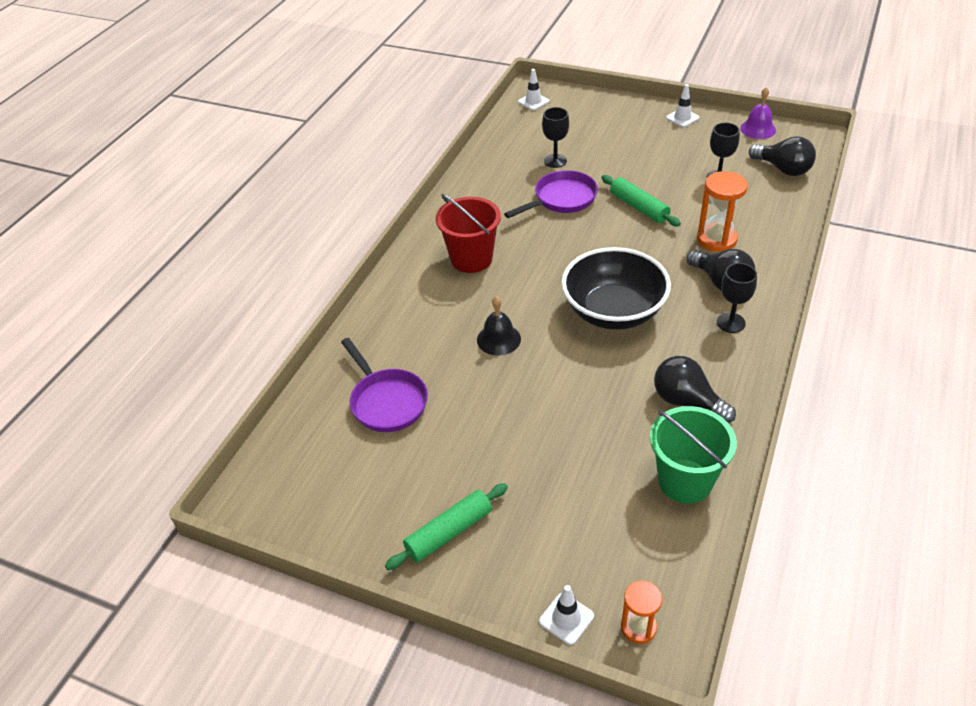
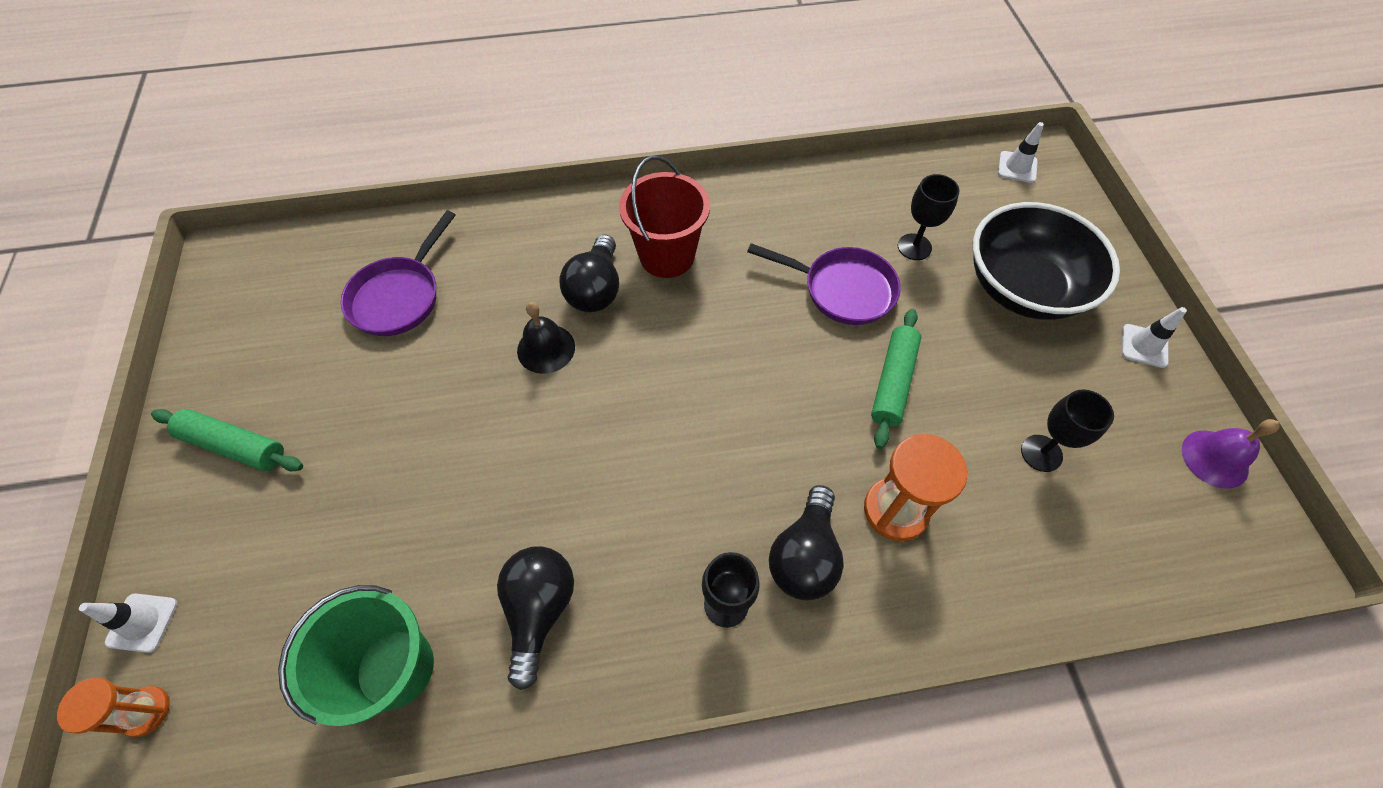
camera: 55 degrees right, 15 degrees up
black bowl [561,247,671,330] -> black bowl moved to [973,202,1120,320]
black light bulb [749,136,816,176] -> black light bulb moved to [560,234,619,312]

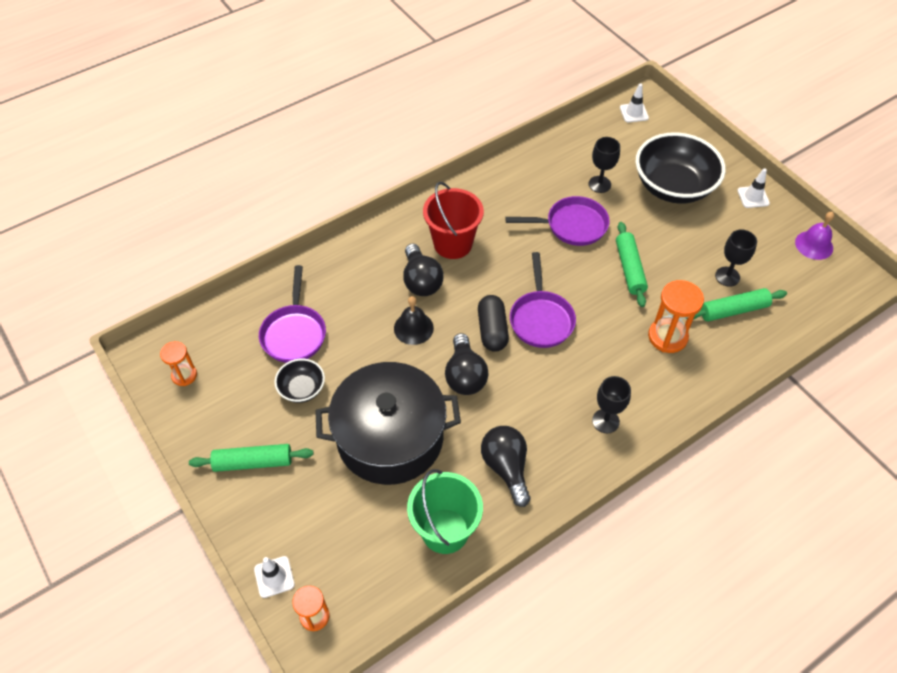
camera: 25 degrees left, 5 degrees down
black light bulb [769,485,844,600] -> black light bulb moved to [445,333,489,395]
none -> orange hourglass [160,341,197,386]
none -> black bowl [275,359,325,403]
none -> black pot [315,362,461,485]
none -> black capsule [478,295,509,352]
none -> purple pan [510,252,576,348]
none -> green rolling pin [686,288,787,322]

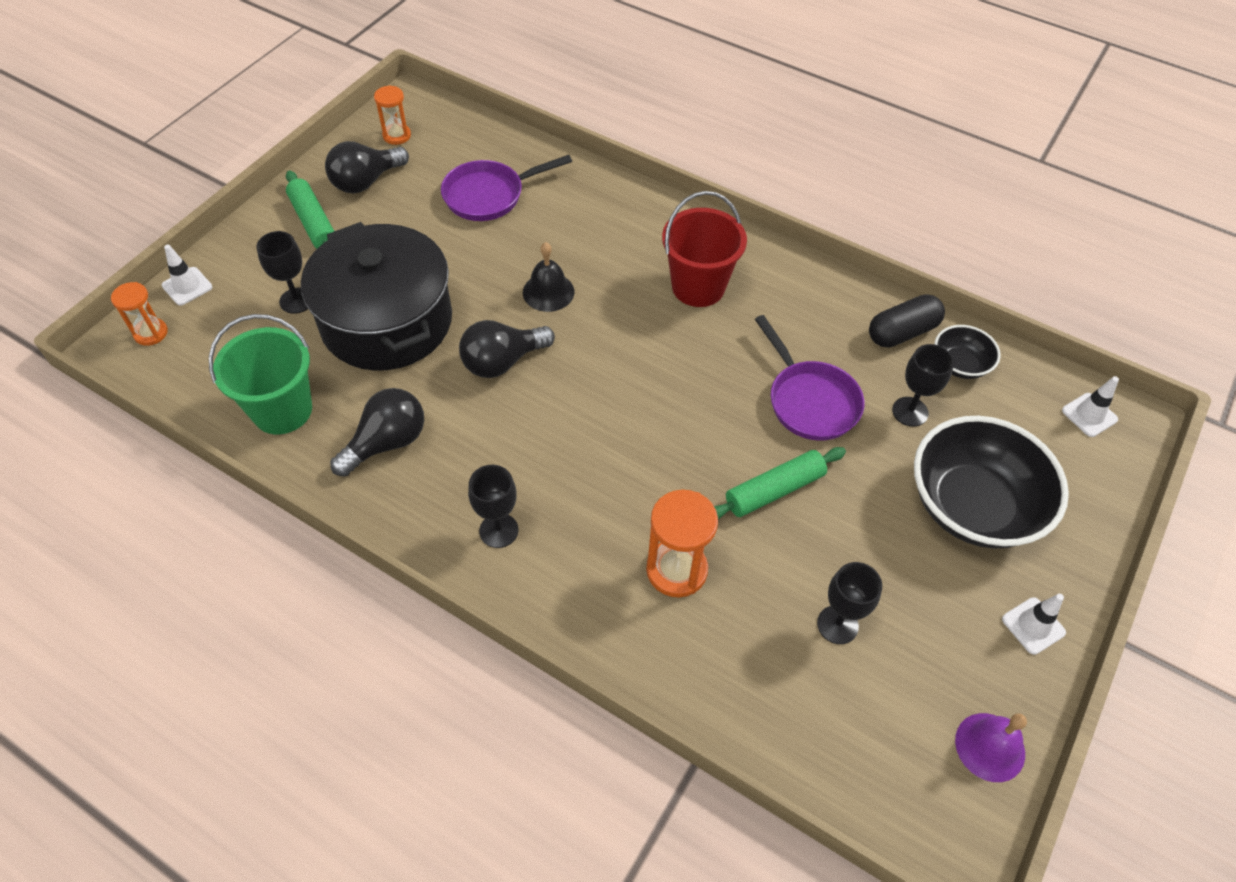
camera: 65 degrees right, 0 degrees up
black bowl [275,359,325,403] -> black bowl moved to [934,325,1001,379]
black light bulb [403,244,444,296] -> black light bulb moved to [325,141,409,193]
black capsule [478,295,509,352] -> black capsule moved to [869,294,945,347]
purple pan [510,252,576,348] -> none
green rolling pin [686,288,787,322] -> none
none -> black goblet [257,231,308,314]

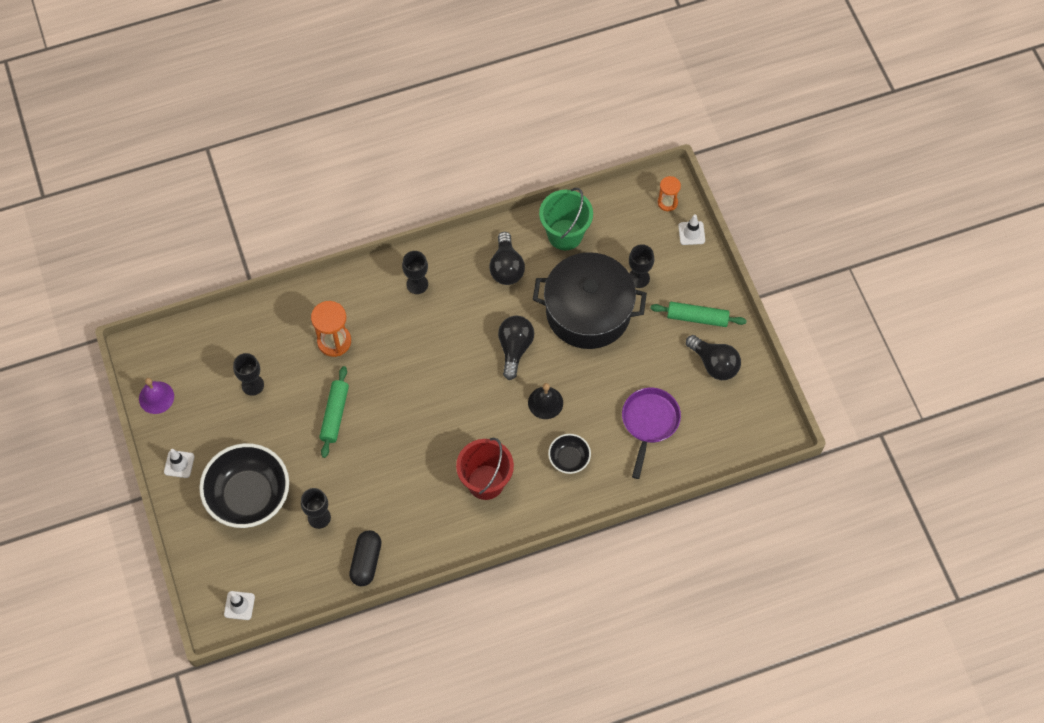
camera: 130 degrees right, 10 degrees up
black light bulb [325,141,409,193] -> black light bulb turned 135 degrees clockwise [686,335,741,380]
orange hourglass [374,85,411,145] -> none
purple pan [755,315,864,441] -> none
black bowl [934,325,1001,379] -> black bowl moved to [548,434,591,474]

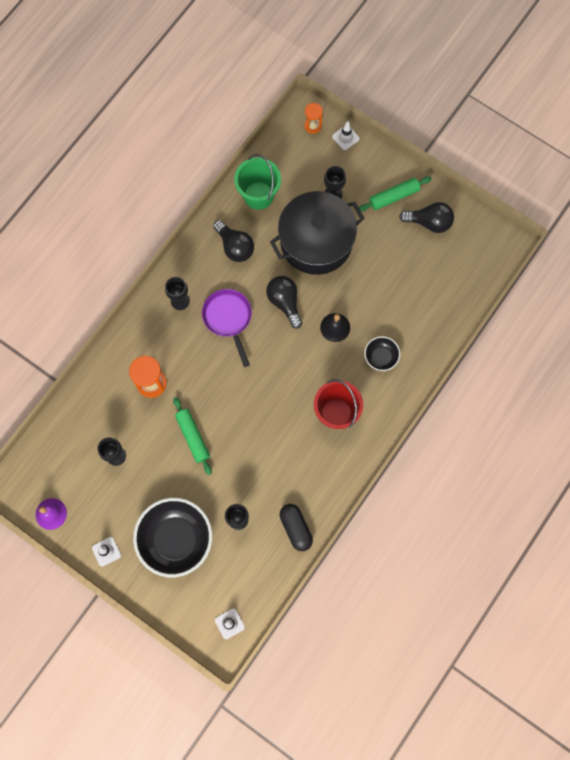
camera: 35 degrees left, 10 degrees up
purple pan [622,388,681,479] -> purple pan moved to [202,289,252,367]

